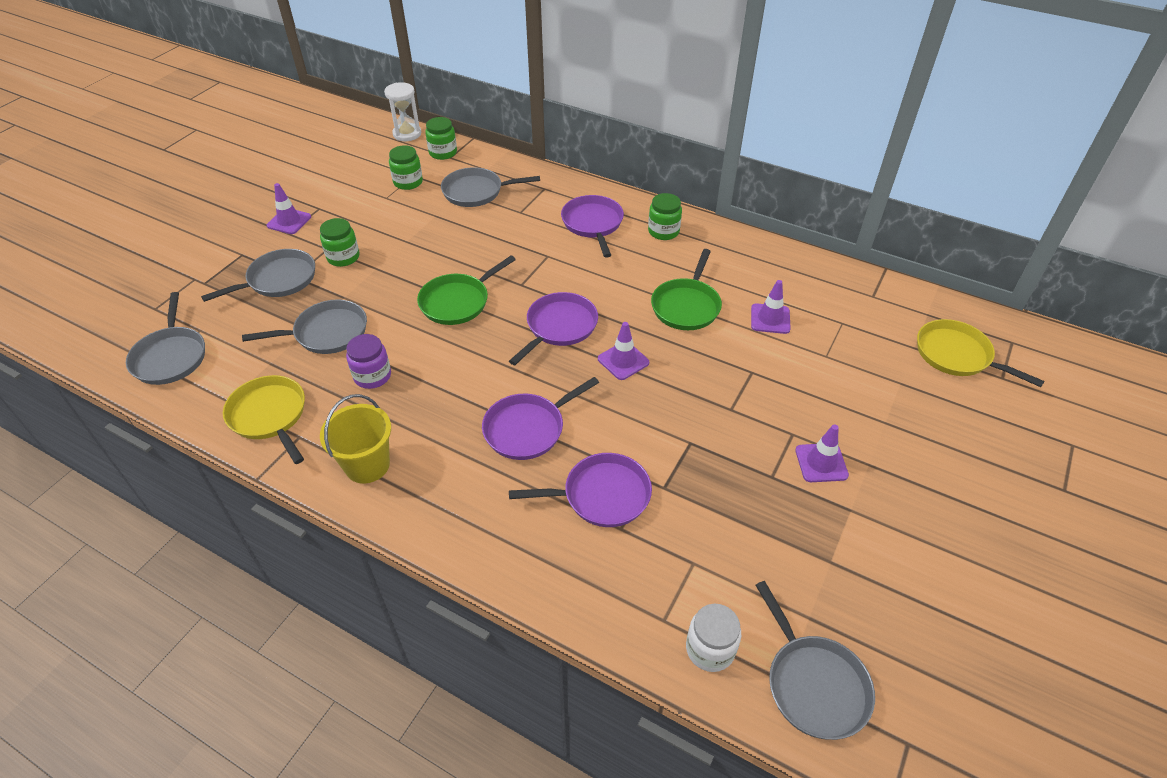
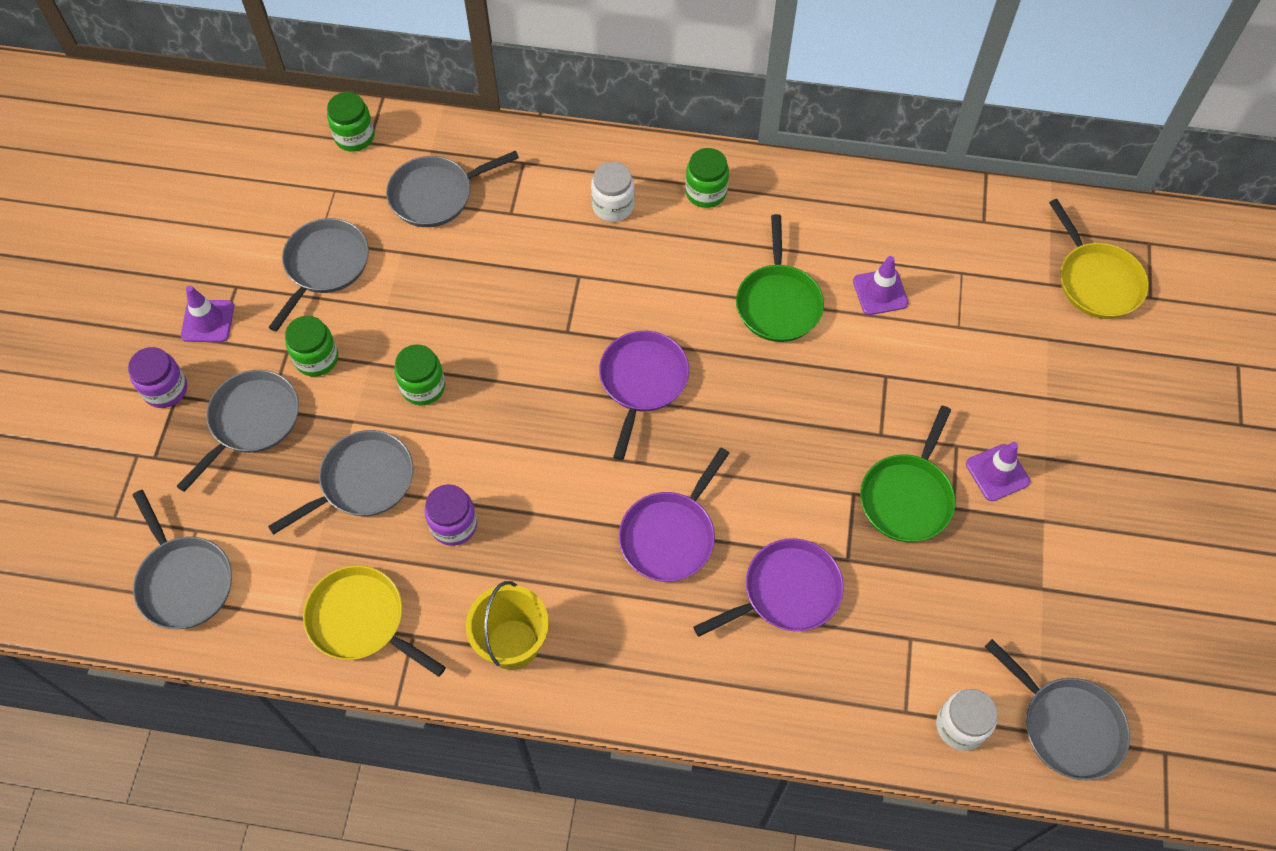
camera: 20 degrees left, 15 degrees up
white hourglass [384,82,421,141] -> none
green jar [389,145,423,190] -> green jar moved to [395,344,445,406]
green pan [417,255,516,325] -> green pan moved to [860,406,955,542]
purple pan [561,195,624,258] -> white jar [591,162,634,222]
purple traffic cone [598,322,649,380] -> none
yellow pan [917,319,1045,387] -> yellow pan turned 135 degrees counterclockwise [1049,199,1149,319]
none -> purple jar [128,347,187,408]
none -> grey pan [268,218,369,332]

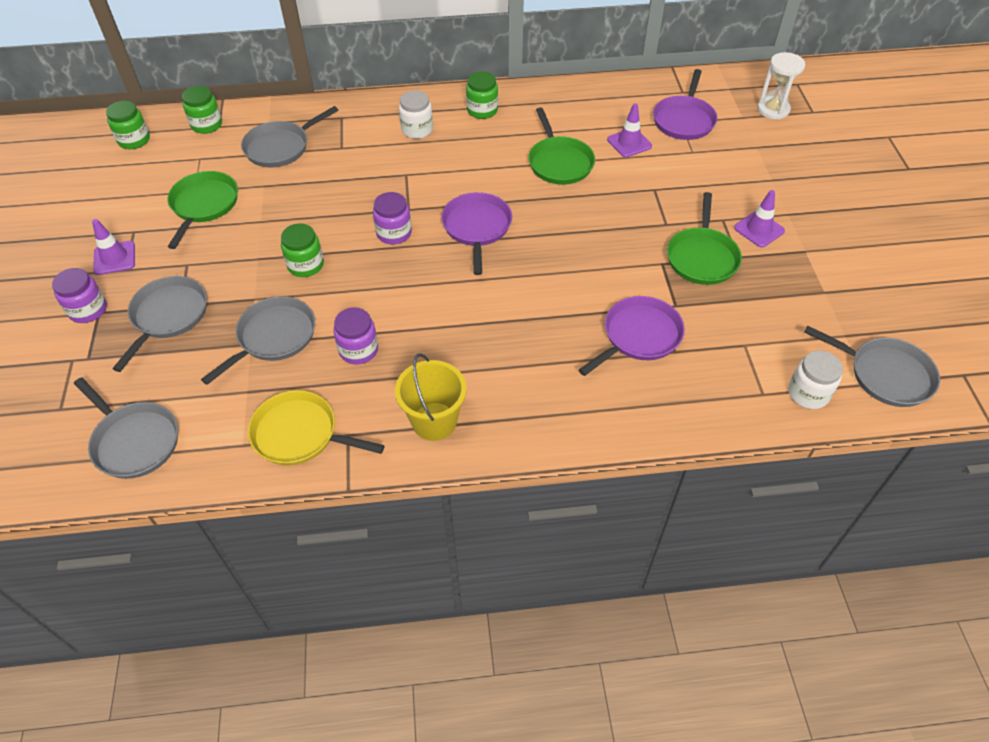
camera: 15 degrees left, 10 degrees down
grey pan [268,218,369,332] -> green pan [167,171,238,249]
green jar [285,316,338,377] -> green jar moved to [106,101,150,149]
purple pan [619,448,729,582] -> purple pan moved to [653,69,717,140]
yellow pan [1049,199,1149,319] -> white hourglass [757,52,805,119]
none -> purple jar [373,192,412,245]

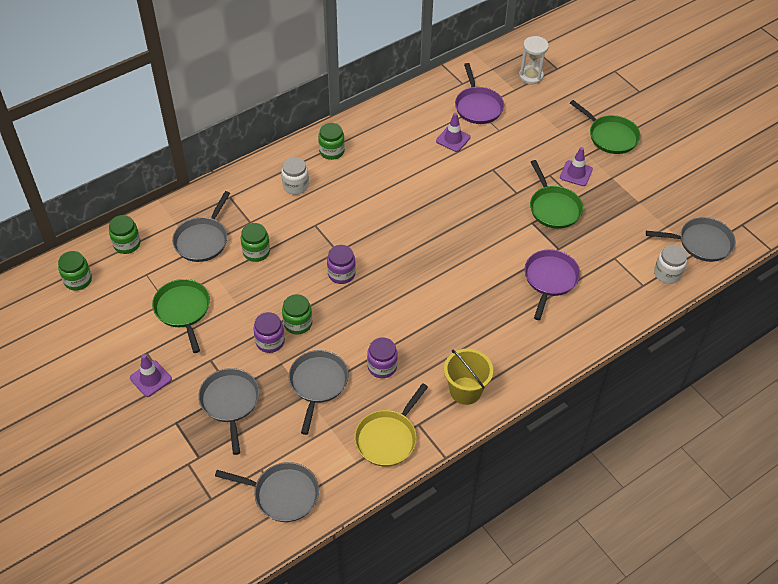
camera: 30 degrees left, 0 degrees up
purple jar [52,268,107,323] -> purple jar moved to [253,312,285,353]
yellow pan [248,390,385,465] -> yellow pan turned 45 degrees counterclockwise [354,383,428,467]
purple pan [441,192,512,275] -> none
green pan [528,107,595,185] -> green pan moved to [570,100,640,154]
none -> green jar [241,223,270,262]

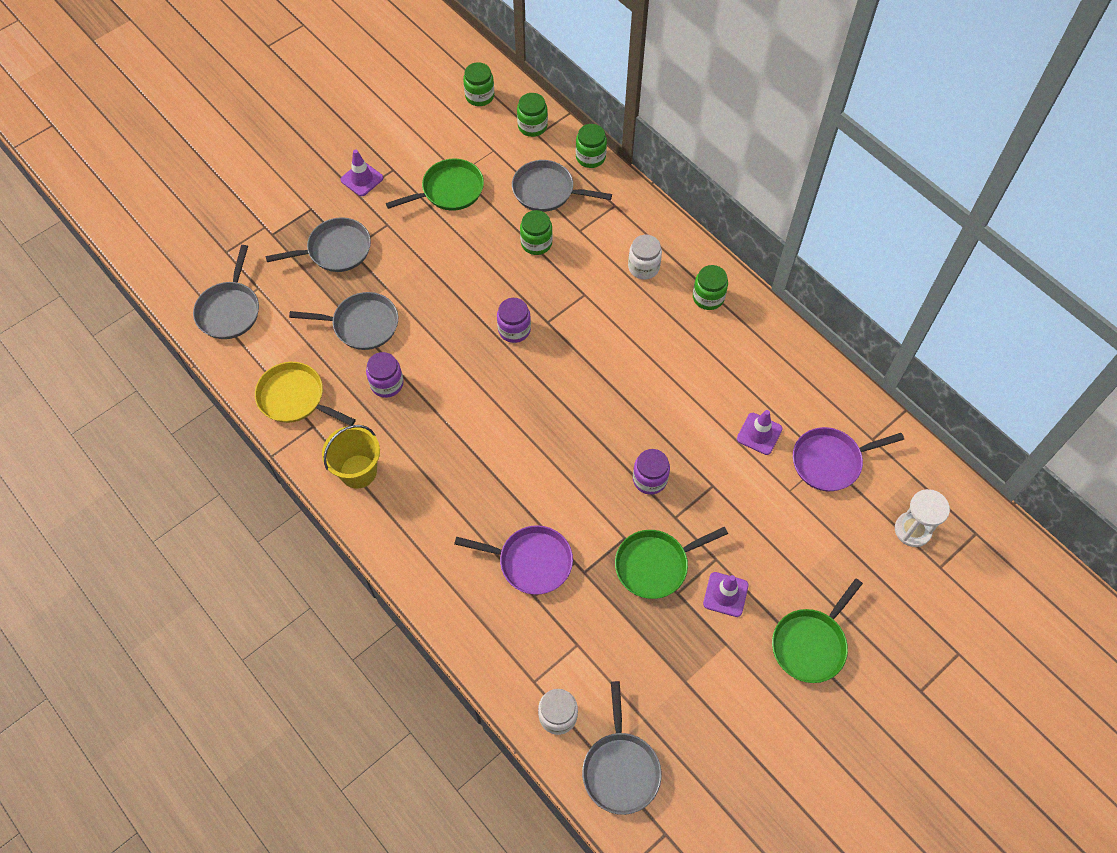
camera: 85 degrees right, 10 degrees up
purple jar [253,312,285,353] -> purple jar moved to [633,449,670,495]
green jar [282,294,312,334] -> green jar moved to [576,124,607,168]

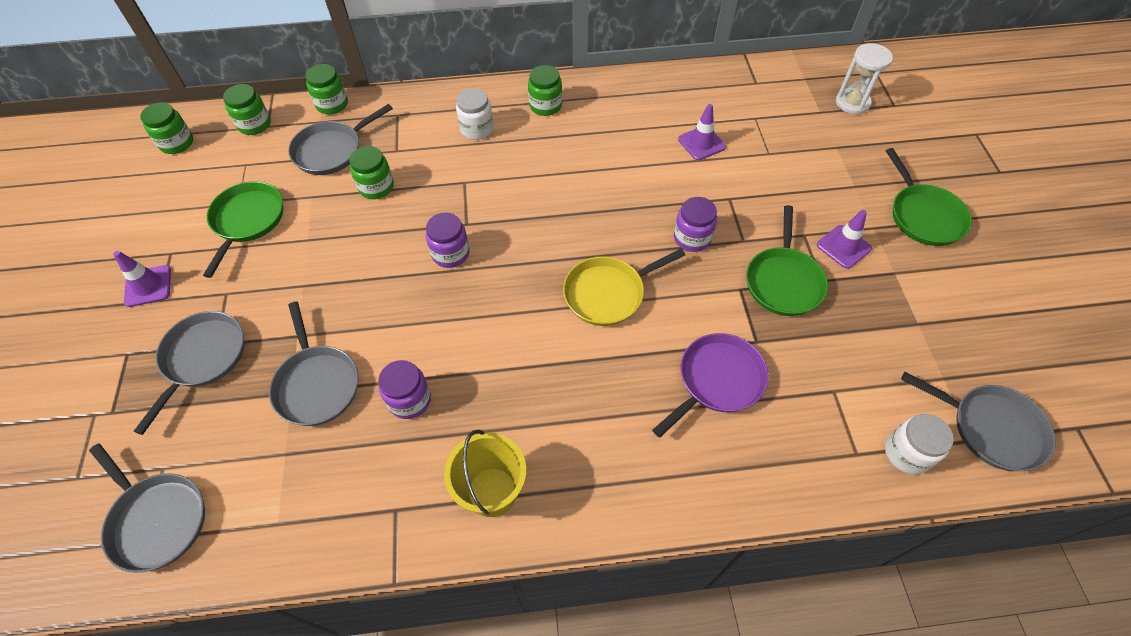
camera: 55 degrees left, 5 degrees down
yellow pan [255,362,356,426] -> yellow pan moved to [563,249,685,326]
grey pan [289,292,398,350] -> grey pan turned 120 degrees clockwise [269,301,358,426]
purple pan [793,427,904,491] -> none

